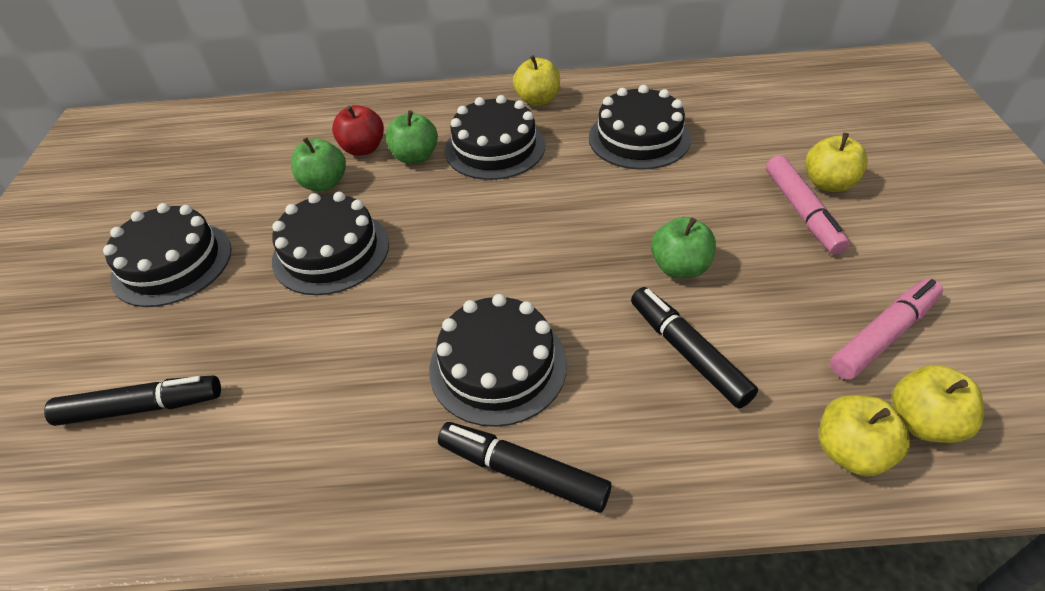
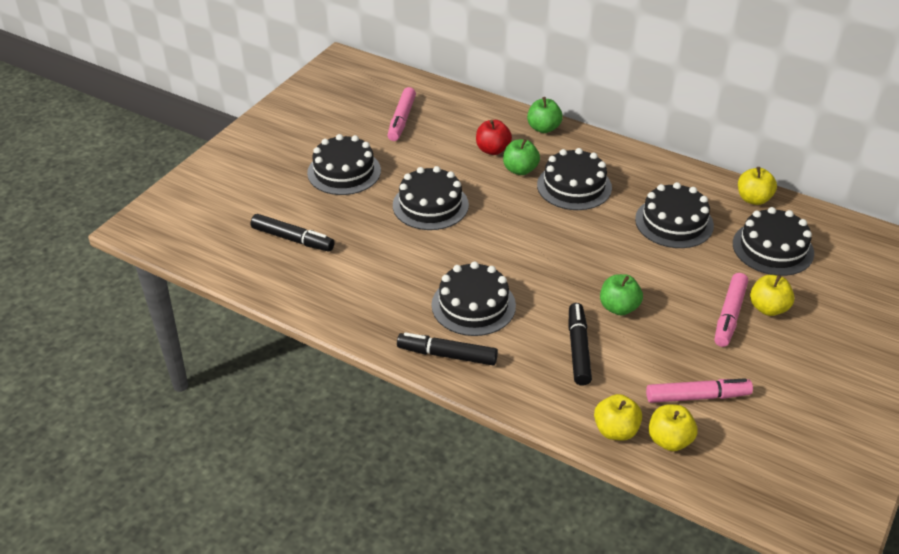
camera: 30 degrees right, 5 degrees down
green apple [291,137,346,191] -> green apple moved to [527,97,563,133]
black marker [438,422,612,513] -> black marker turned 45 degrees counterclockwise [397,332,498,365]
yellow apple [513,55,560,106] -> yellow apple moved to [738,167,777,205]
none -> pink marker [388,87,416,141]
none -> black cake [733,207,814,276]

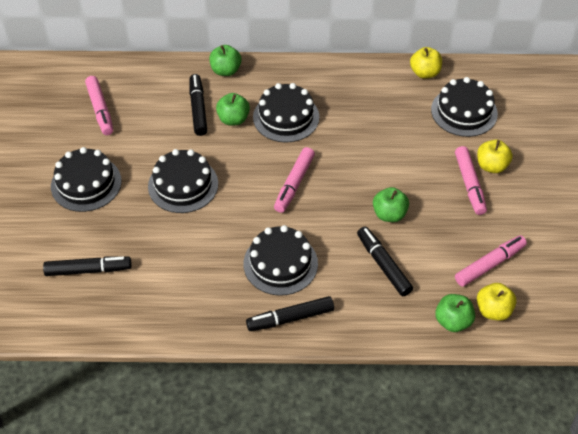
camera: 30 degrees left, 10 degrees up
red apple [476,120,512,155] -> black marker [189,74,207,136]
yellow apple [594,394,642,441] -> green apple [435,294,475,332]
black cake [635,182,714,248] -> none
none -> pink marker [274,147,315,213]

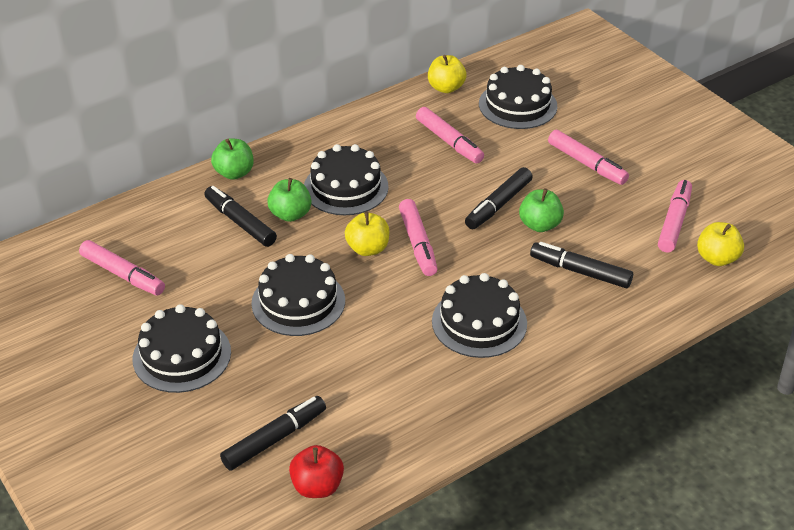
camera: 35 degrees left, 10 degrees down
black marker [246,296,334,331] -> black marker moved to [465,167,533,229]
green apple [435,294,475,332] -> none
yellow apple [477,139,513,173] -> yellow apple moved to [345,212,390,256]
none -> red apple [289,445,344,498]
none -> pink marker [416,107,484,163]

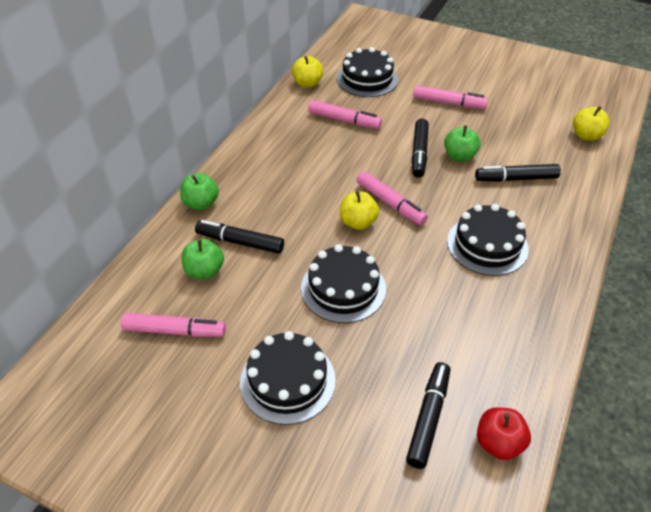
camera: 30 degrees left, 5 degrees up
green apple [267,178,311,222] -> green apple moved to [181,239,224,279]
black cake [304,144,389,215] -> none
pink marker [658,180,692,252] -> none

